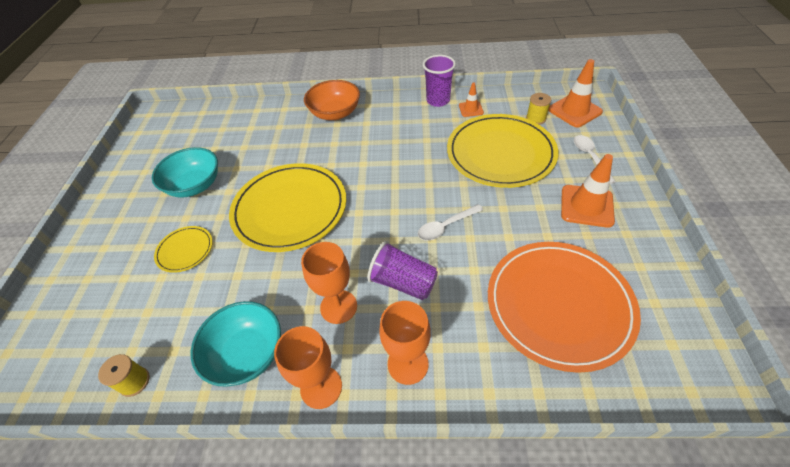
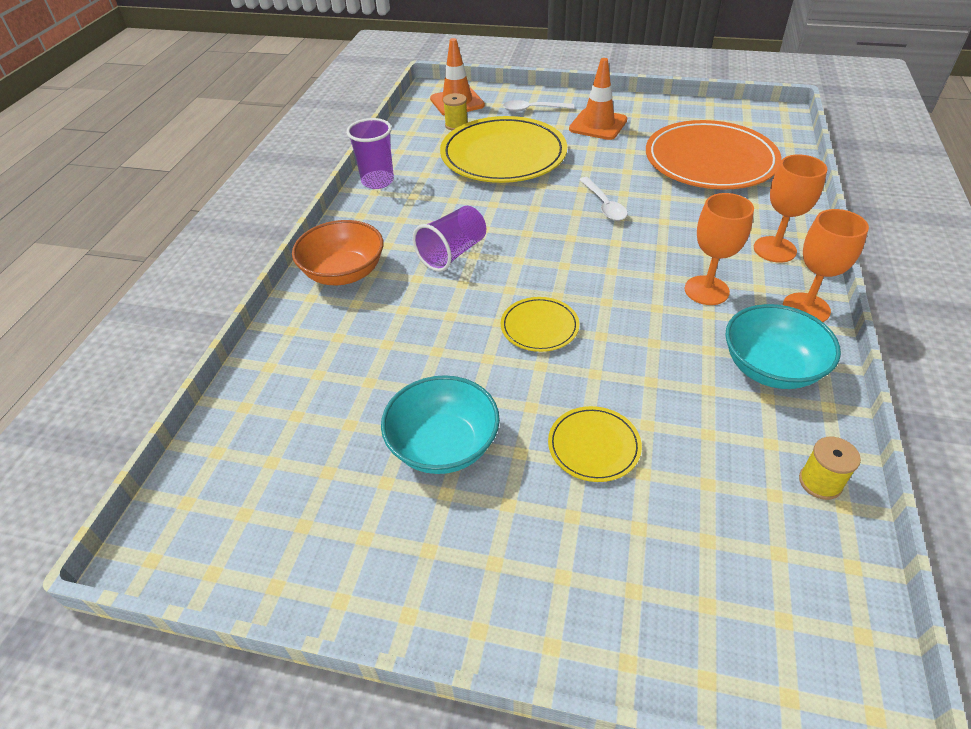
camera: 80 degrees left, 5 degrees down
yellow plate [229,163,346,252] -> yellow plate [501,297,579,352], size x0.46
purple cup [367,241,438,300] -> purple cup moved to [412,206,486,272]
orange traffic cone [459,83,484,117] -> none

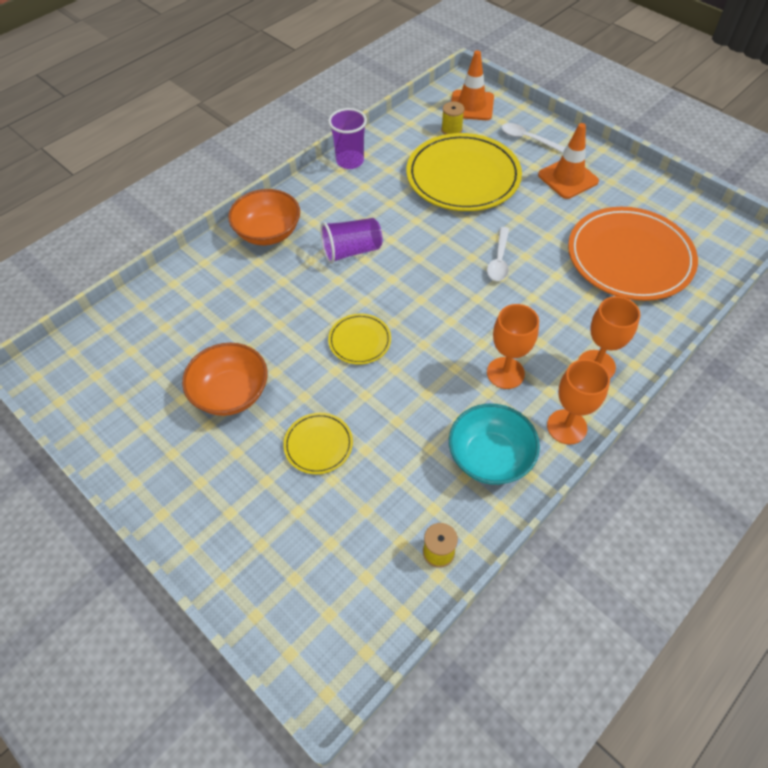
camera: 30 degrees right, 10 degrees up
turquoise bowl [381,375,500,474] -> orange bowl [182,343,268,416]

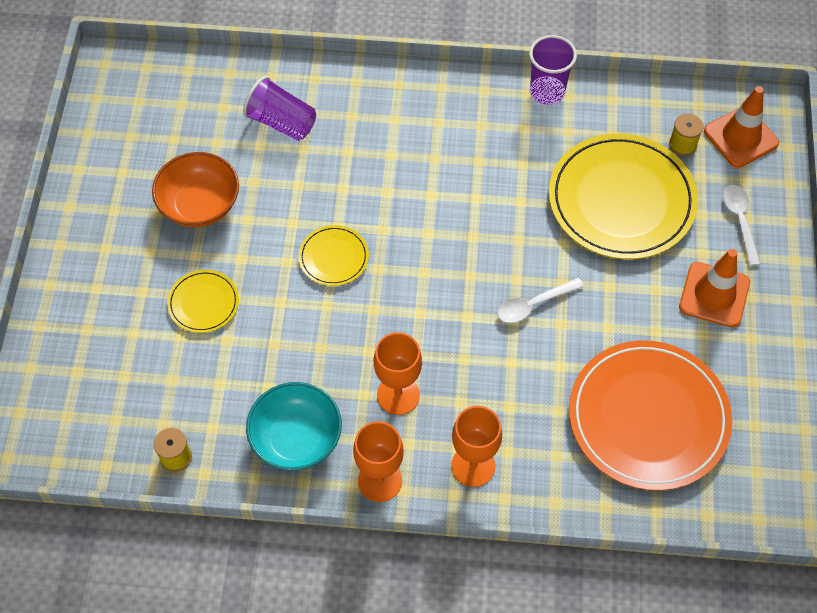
camera: 50 degrees right, 5 degrees up
orange bowl [228,189,300,245] -> none
purple cup [320,218,383,264] -> purple cup moved to [243,76,316,141]

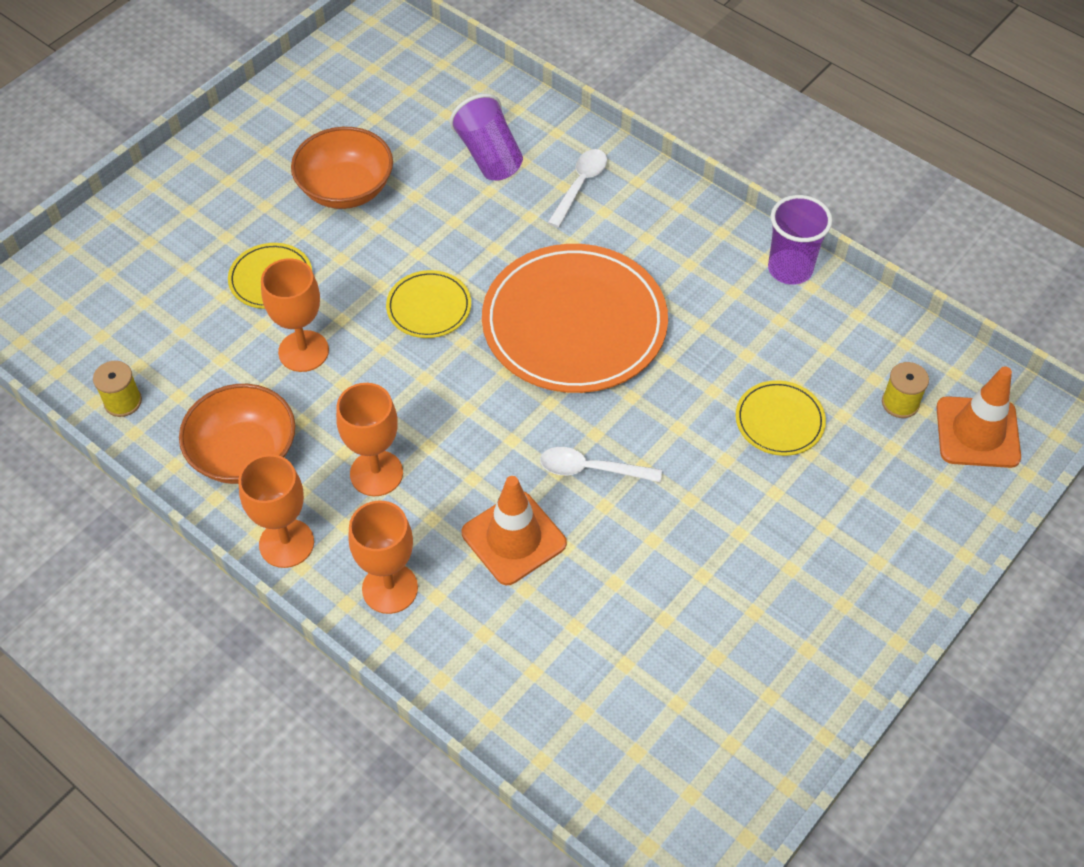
camera: 35 degrees right, 5 degrees down
turquoise bowl [246,382,342,471] -> orange bowl [179,384,295,484]
yellow plate [549,133,698,259] -> yellow plate [736,380,826,456], size x0.46
orange plate [569,340,732,491] -> orange plate moved to [482,244,668,393]
orange traffic cone [679,249,750,328] -> orange traffic cone moved to [462,476,567,585]
white spoon [723,185,760,266] -> white spoon moved to [548,149,607,228]
none -> orange goblet [261,258,329,372]

